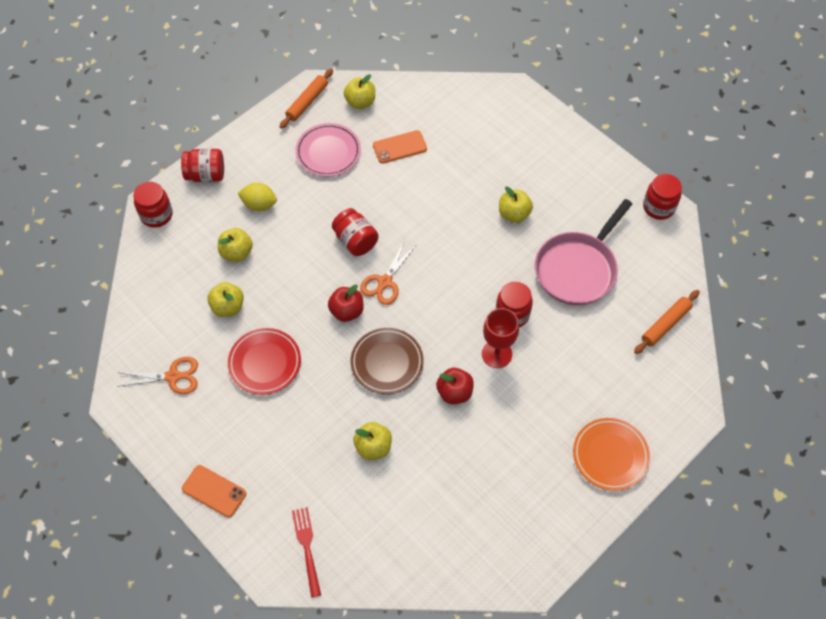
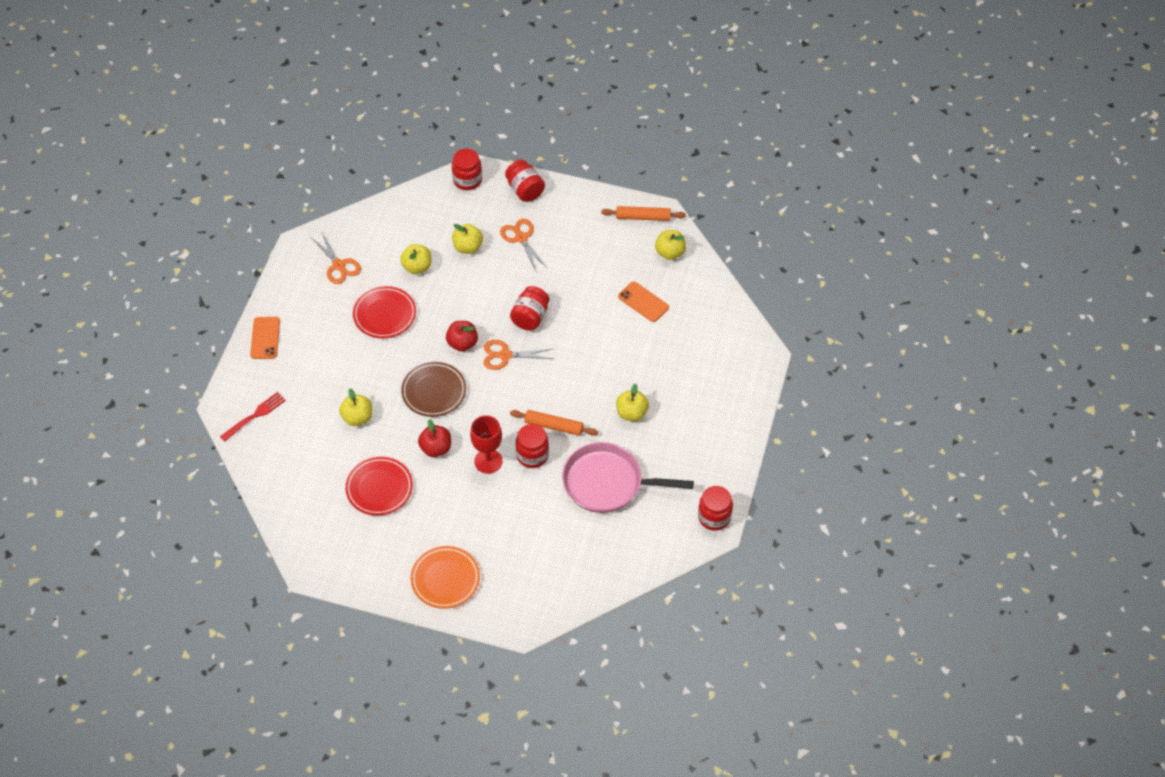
camera: 60 degrees right, 5 degrees down
yellow lemon [238,183,277,211] -> orange scissors [500,219,548,271]
pink plate [295,123,361,177] -> none
orange rolling pin [634,290,700,354] -> orange rolling pin moved to [510,410,598,436]
none -> red plate [345,457,413,516]

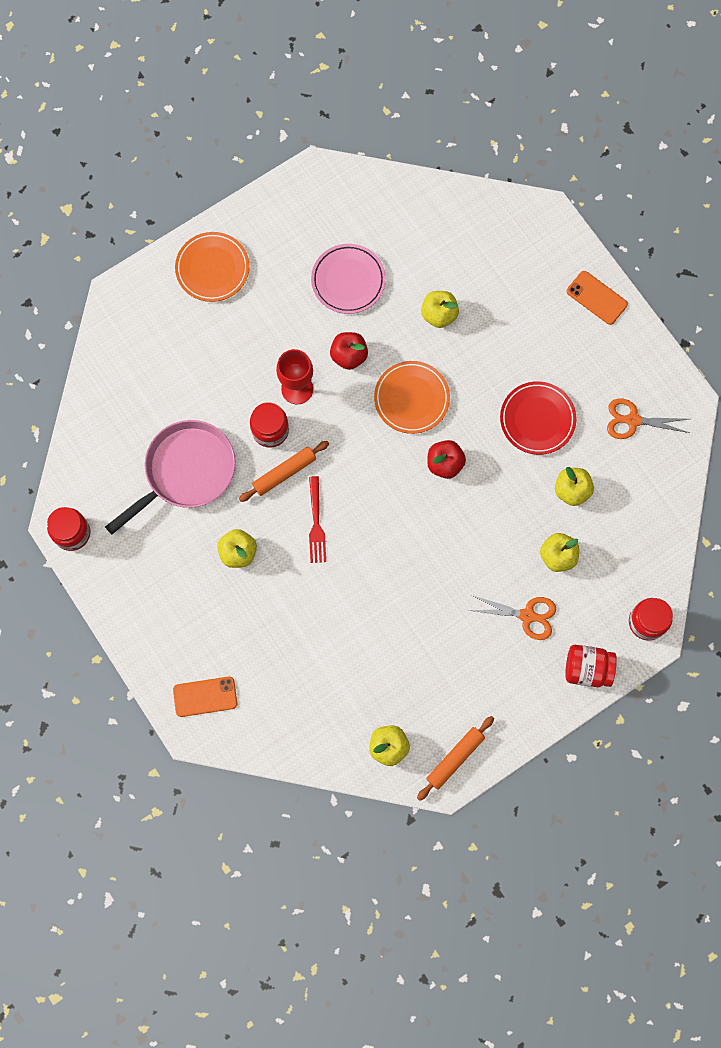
camera: 130 degrees right, 20 degrees up
red fork [220,392,286,442] -> red fork moved to [309,476,326,563]
red plate [345,457,413,516] -> pink plate [311,244,386,314]
brown plate [401,362,466,417] -> orange plate [374,361,450,434]
orange scissors [484,340,553,370] -> none
red jar [510,286,550,331] -> none
orange phone [618,281,669,322] -> orange phone moved to [173,676,237,717]

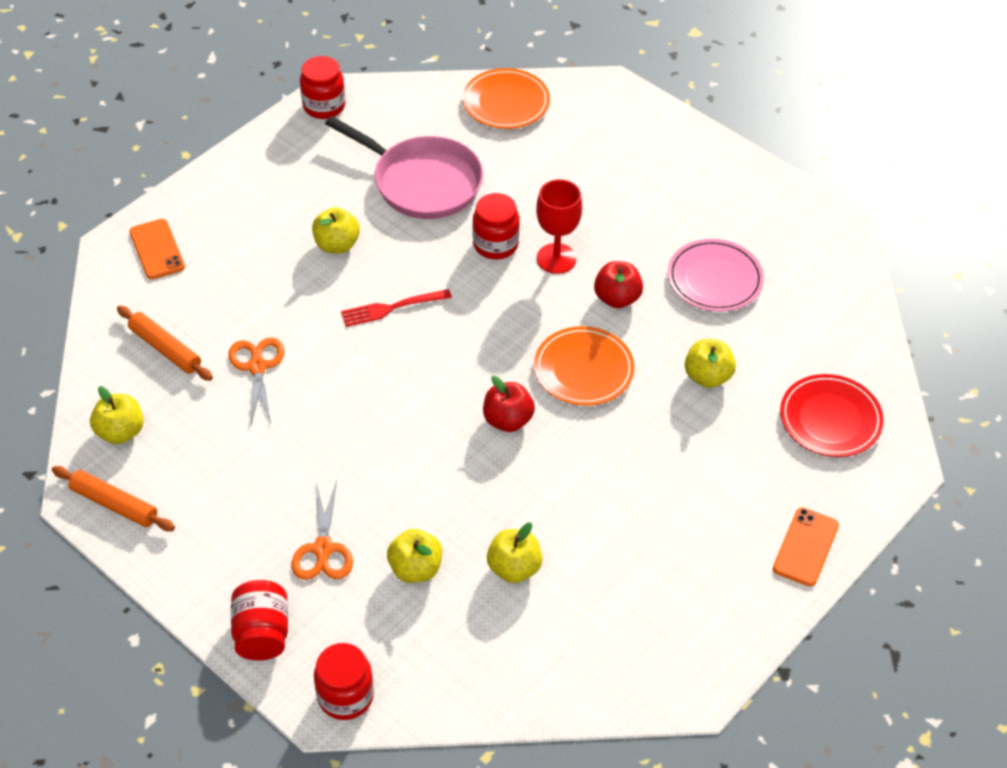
camera: 75 degrees right, 25 degrees down
orange plate [175,232,250,302] -> orange plate moved to [462,68,550,129]
orange rolling pin [239,441,329,502] -> orange rolling pin moved to [117,306,213,381]
red plate [500,381,577,455] -> red plate moved to [780,374,884,457]
orange scissors [607,398,689,439] -> orange scissors moved to [228,338,285,424]

